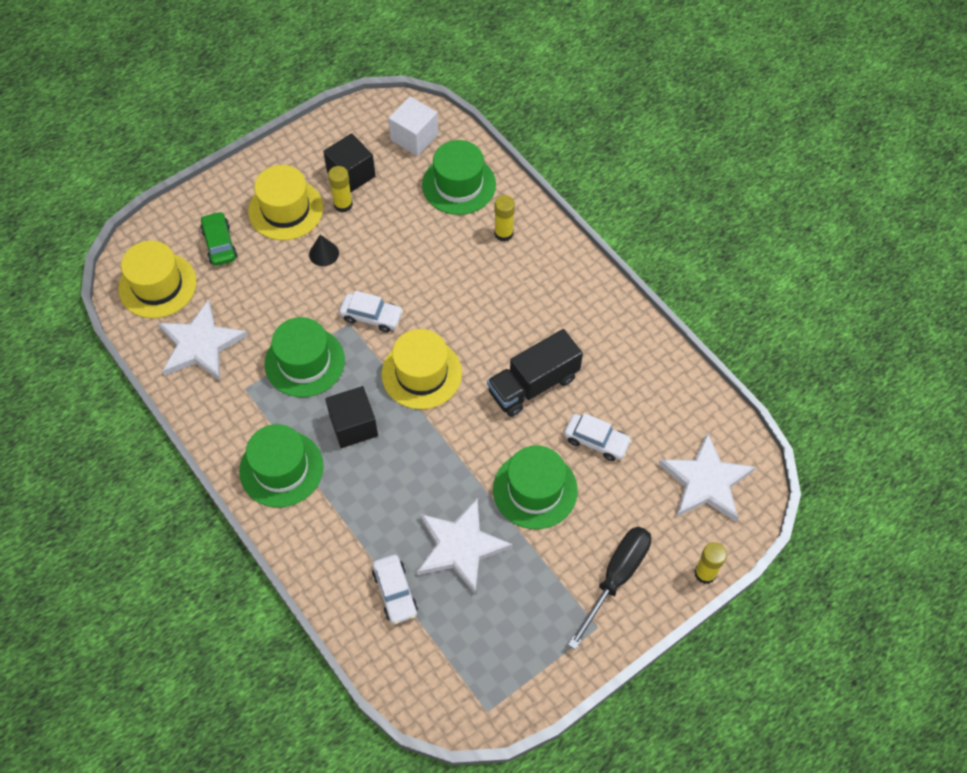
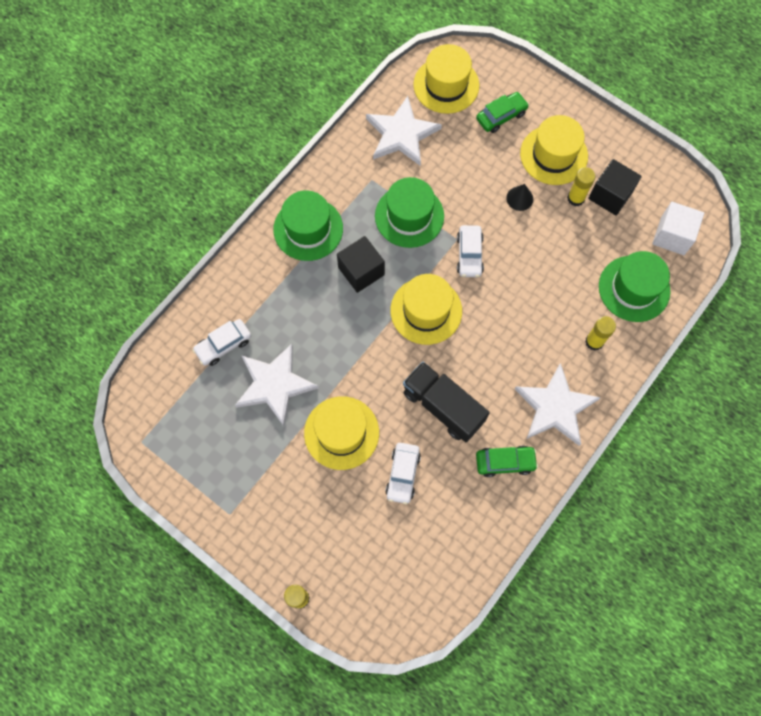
camera: 75 degrees right, 10 degrees up
green hat [493,445,578,529] -> yellow hat [304,397,379,470]
black screwdriver [568,527,651,650] -> none
white star [658,432,756,522] -> white star moved to [515,363,601,446]
none -> green car [476,446,538,477]

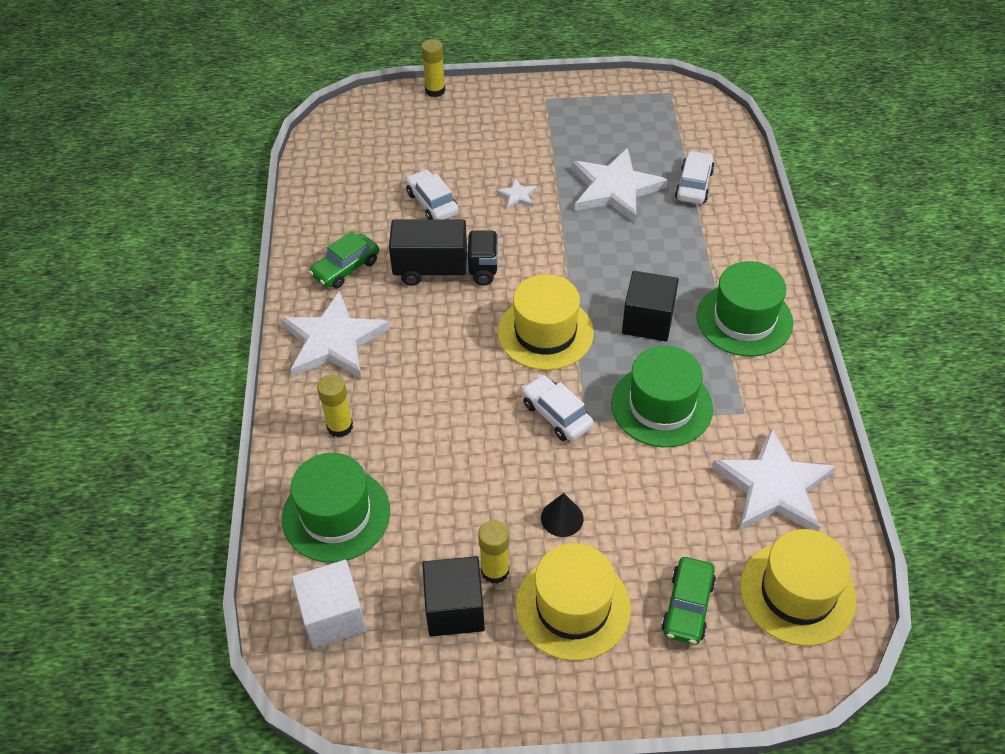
camera: 140 degrees right, 20 degrees down
yellow hat [304,397,379,470] -> white star [496,178,537,209]

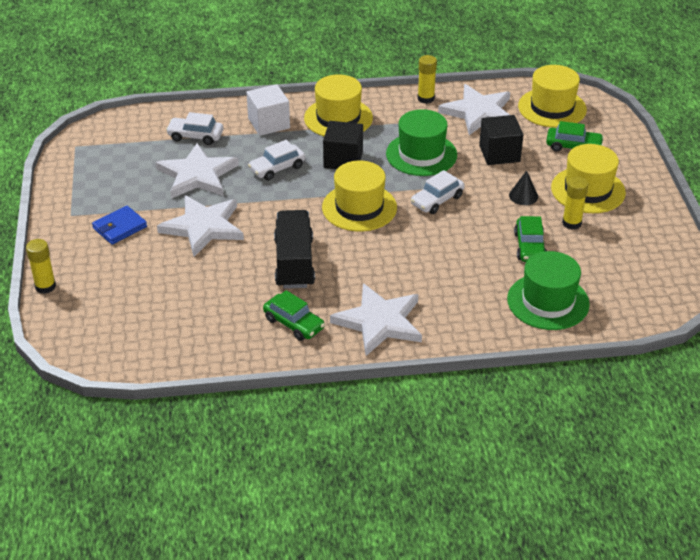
camera: 95 degrees left, 10 degrees down
white cube [292,560,366,649] -> white cube moved to [246,84,290,136]
yellow glue stick [317,374,353,437] -> yellow glue stick moved to [417,55,437,104]
white car [406,169,459,220] -> white car moved to [248,140,305,181]
black cube [422,556,485,636] -> black cube moved to [479,115,524,165]
white star [496,178,537,209] -> white star [157,195,244,257], size x2.38
green hat [697,261,793,357] -> yellow hat [304,75,373,136]
none -> blue wallet [92,206,147,245]
none -> green car [514,216,547,262]

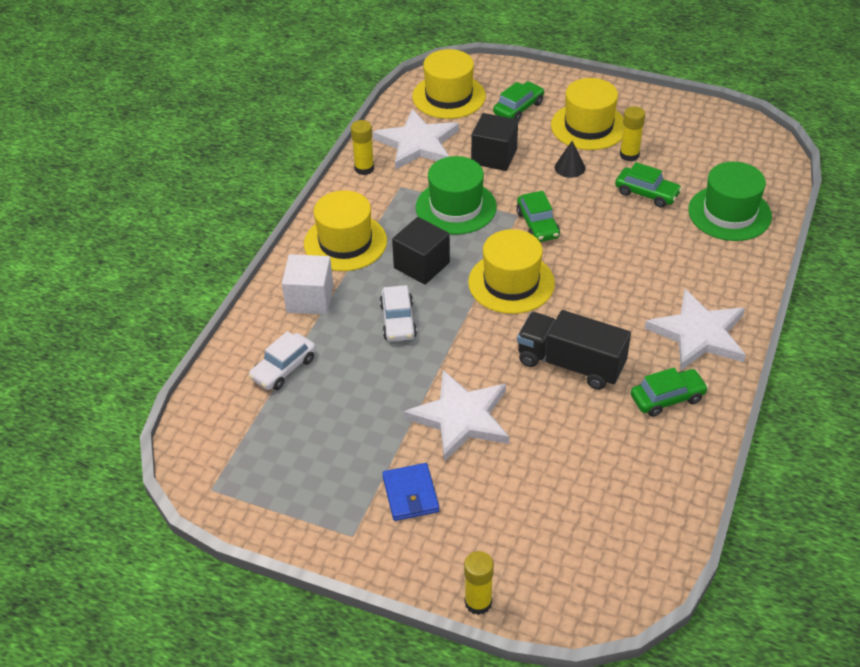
camera: 60 degrees left, 5 degrees up
white star [156,143,239,199] -> none
white car [411,170,465,214] -> green car [516,191,560,242]

